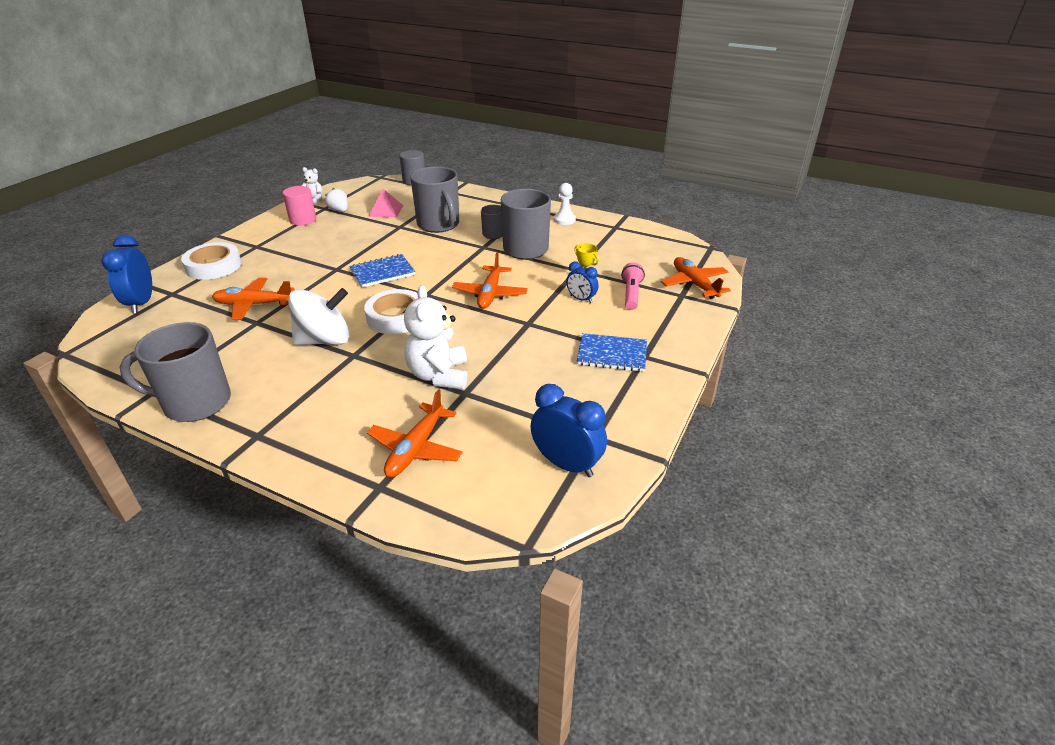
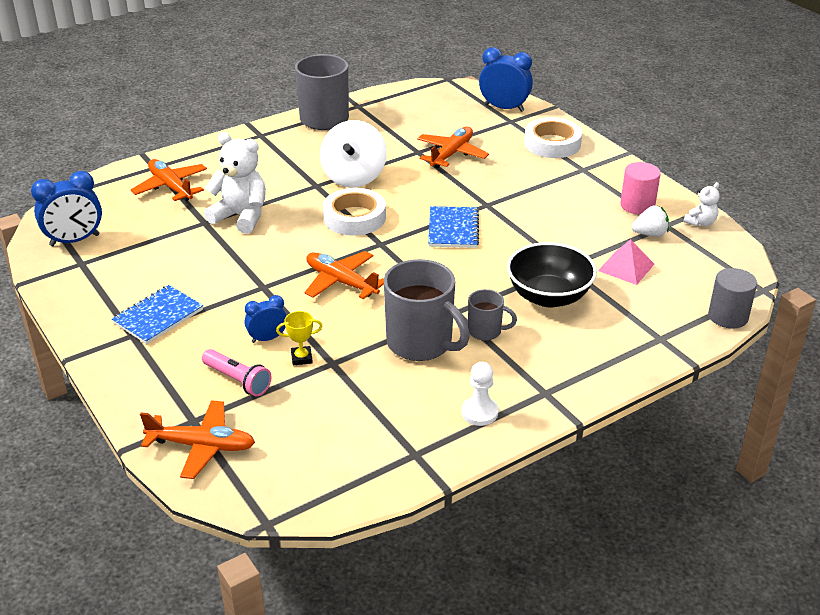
camera: 120 degrees right, 0 degrees up
grey mug [410,166,459,233] -> black bowl [507,242,597,307]

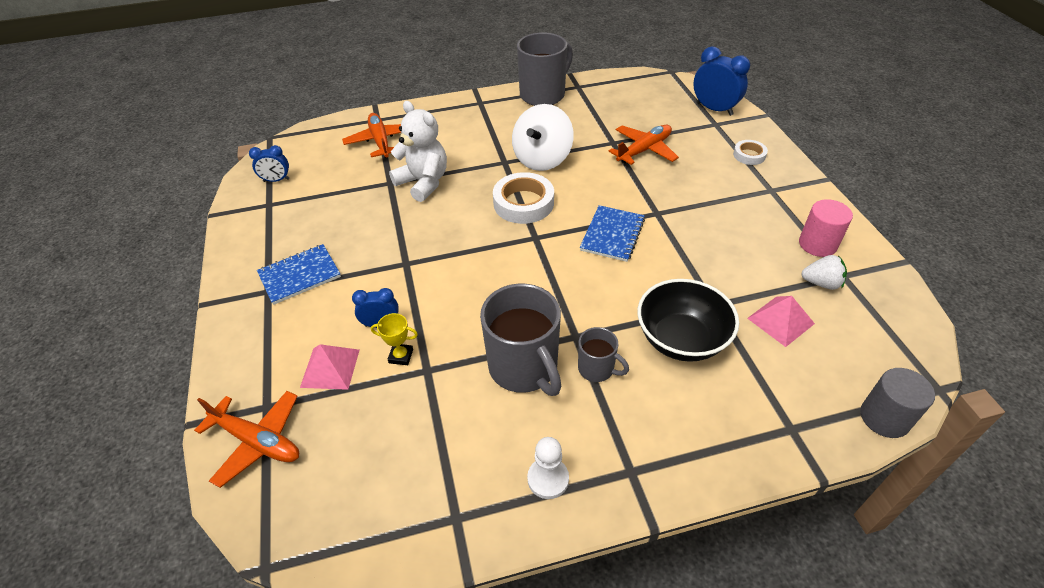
camera: 20 degrees right, 10 degrees up
blue clock [31,171,102,246] -> blue clock [249,145,289,182], size x0.59
pink flashlight [202,349,272,396] -> pink pyramid [300,344,360,390]
orange plane [305,251,384,299] -> none
white tape [524,117,582,158] -> white tape [733,140,768,165], size x0.55
white teddy bear [684,182,720,226] -> none

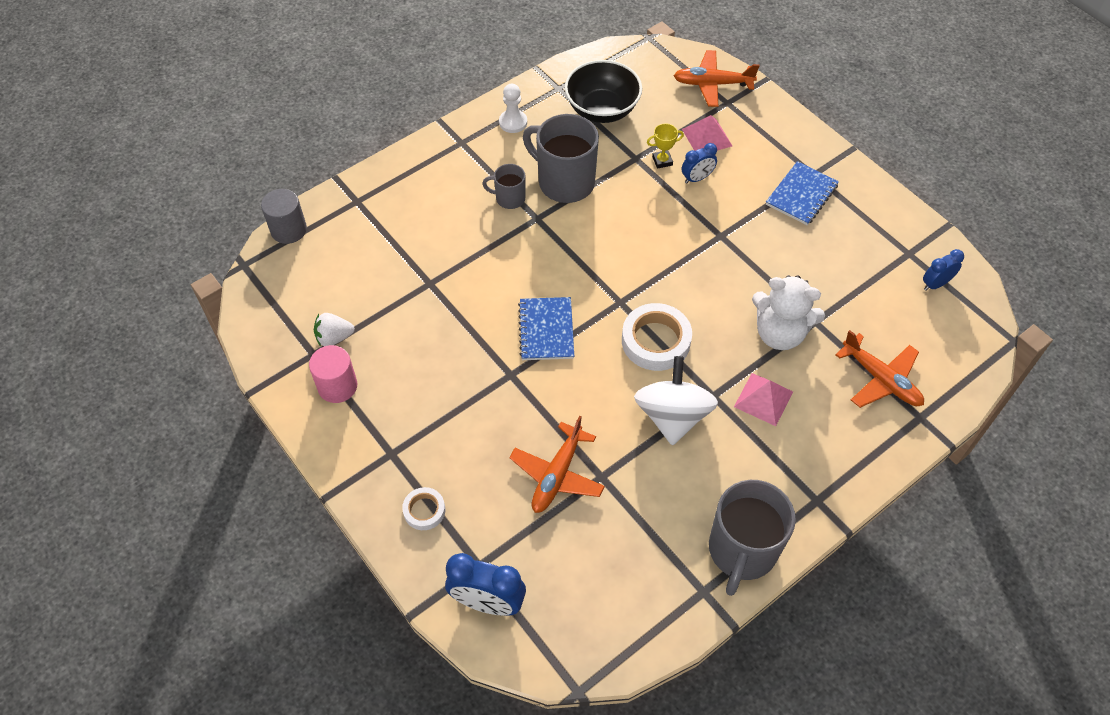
camera: 155 degrees right, 10 degrees up
black bowl [638,279,739,362] -> black bowl moved to [565,60,642,123]
pink pyramid [747,296,815,347] -> pink pyramid moved to [734,373,793,426]

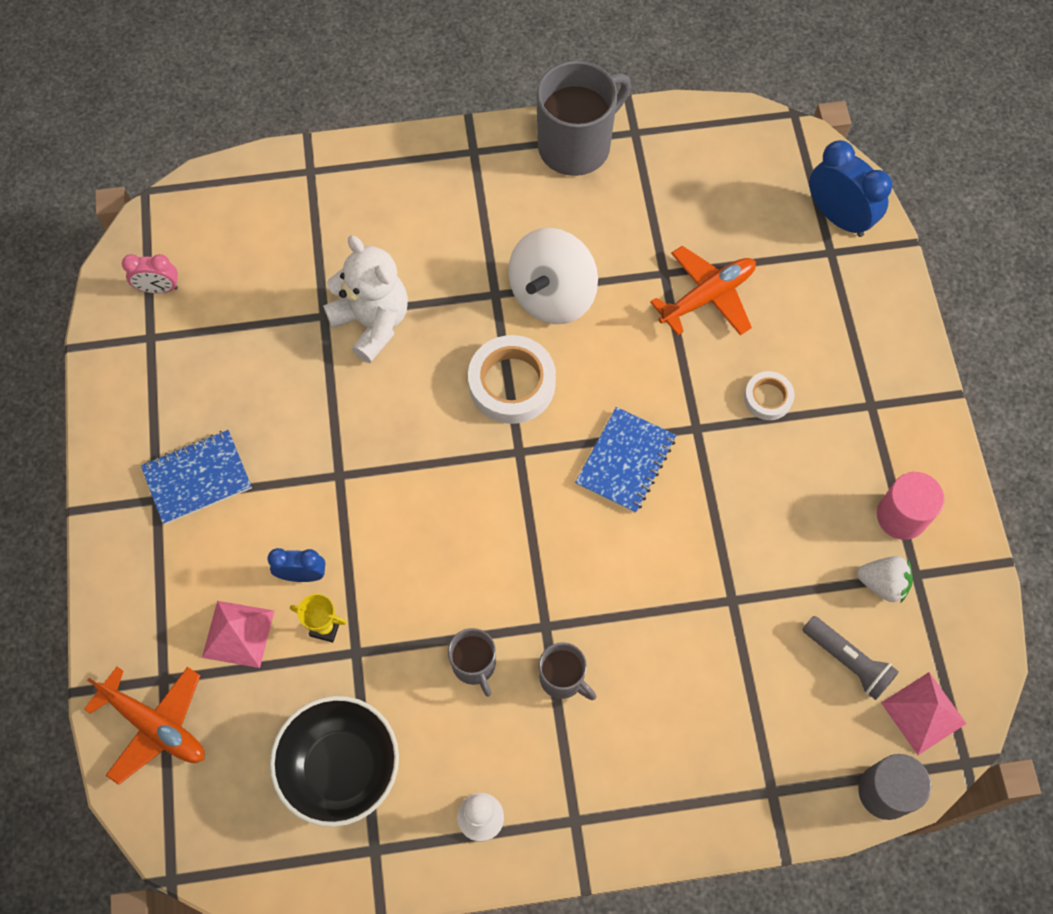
camera: 150 degrees left, 10 degrees up
white tape [402,487,445,530] -> white tape moved to [744,371,795,420]
grey mug [523,114,599,203] -> grey mug [448,628,496,697], size x0.51
pink pyramid [734,373,793,426] -> pink pyramid moved to [881,672,967,755]
orange plane [835,330,924,408] -> none
blue clock [923,249,964,291] -> pink clock [122,254,178,294]
none -> grey flashlight [803,616,899,700]

